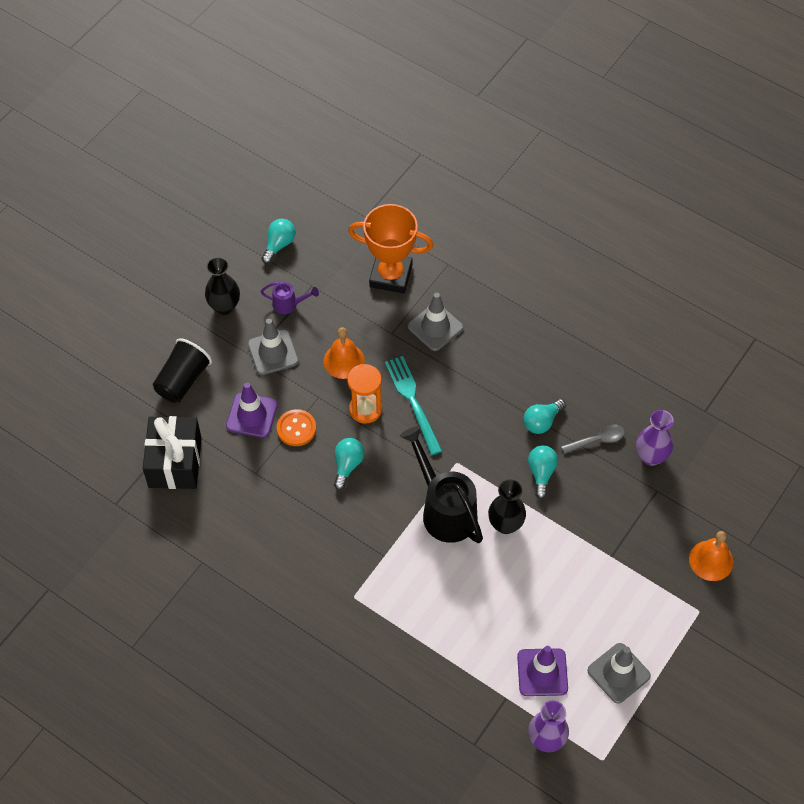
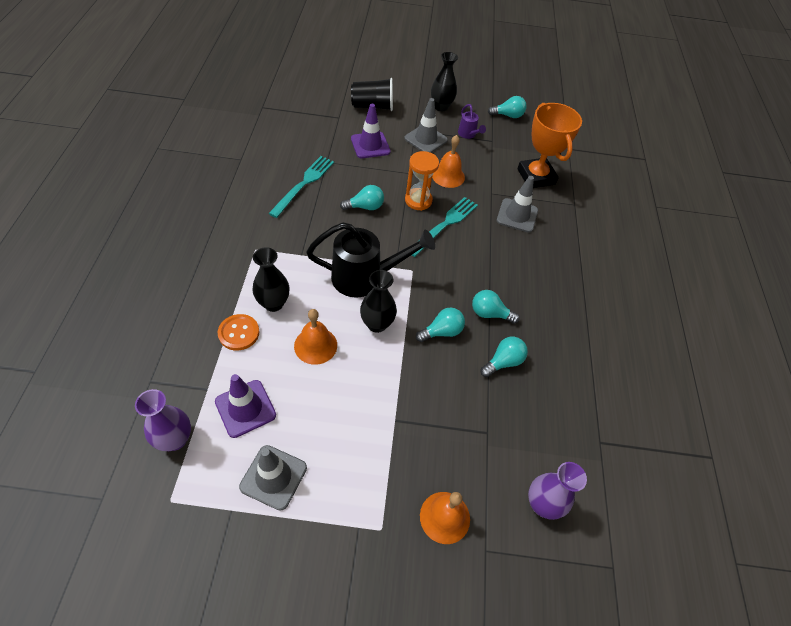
camera: 55 degrees right, 5 degrees down
black gift [143,416,202,489] -> none
orange button [277,409,316,446] -> orange button moved to [218,314,259,351]
black watering can [400,426,483,543] -> black watering can turned 60 degrees clockwise [306,222,435,298]
grey spoon [561,424,625,454] -> turquoise light bulb [481,337,528,377]
purple vase [636,410,674,466] -> purple vase moved to [528,462,587,520]
none -> black vase [252,247,289,312]
none -> turquoise fork [269,156,334,218]
none -> orange bell [294,309,337,365]

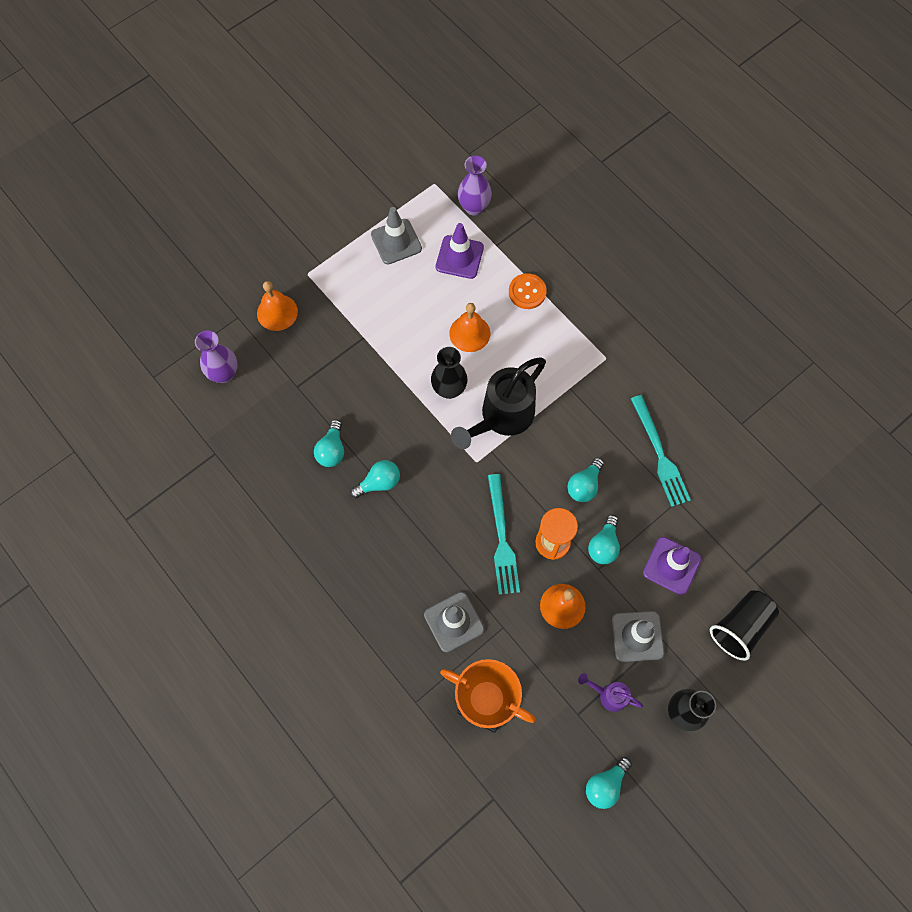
camera: 140 degrees right, 15 degrees up
black vase [252,247,289,312] -> none
turquoise light bulb [416,308,465,342] -> turquoise light bulb moved to [588,515,620,564]

